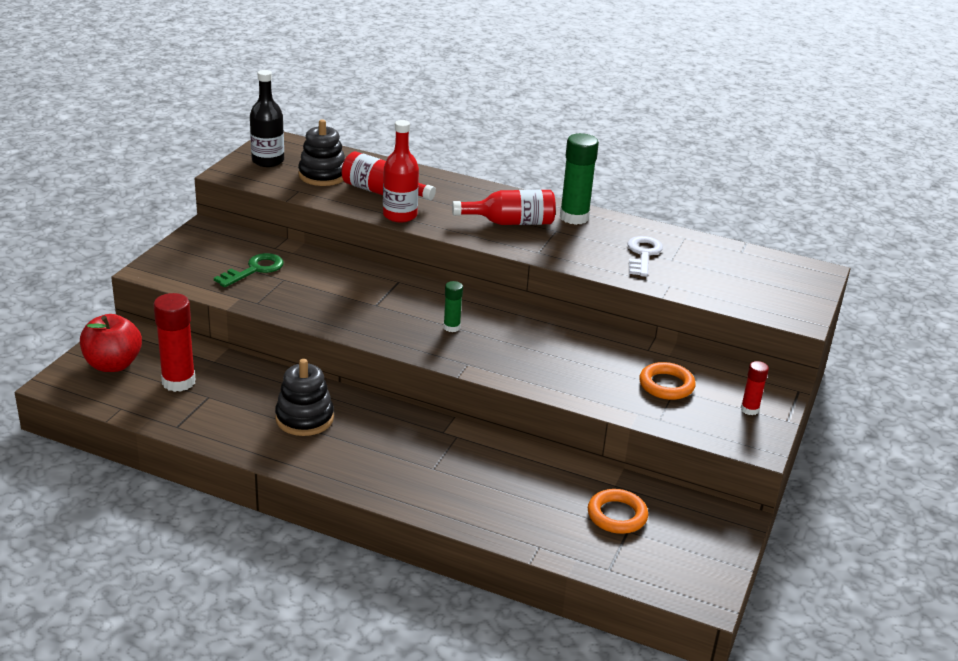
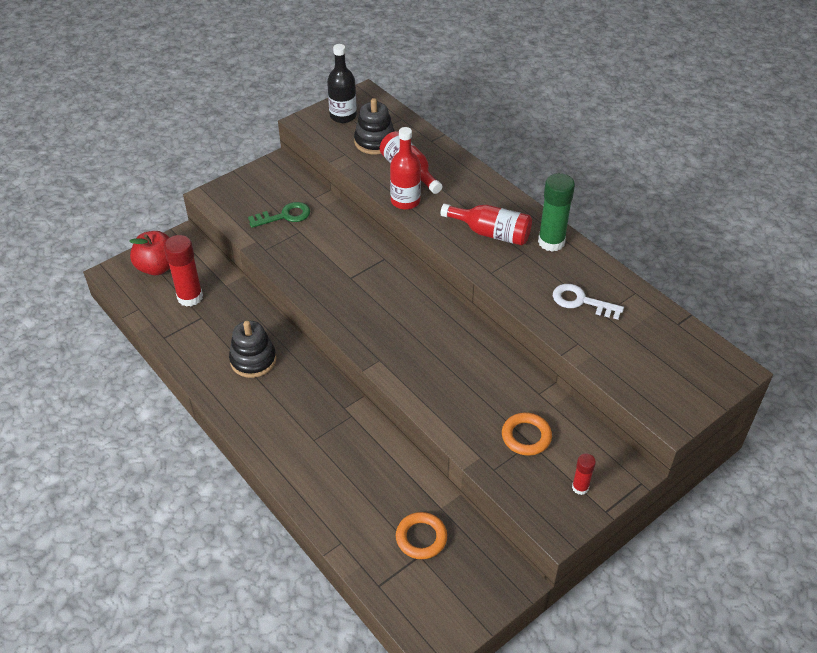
camera: 30 degrees right, 15 degrees up
green glue stick [443,281,463,332] -> none
white key [628,236,663,277] -> white key turned 105 degrees counterclockwise [553,284,624,320]

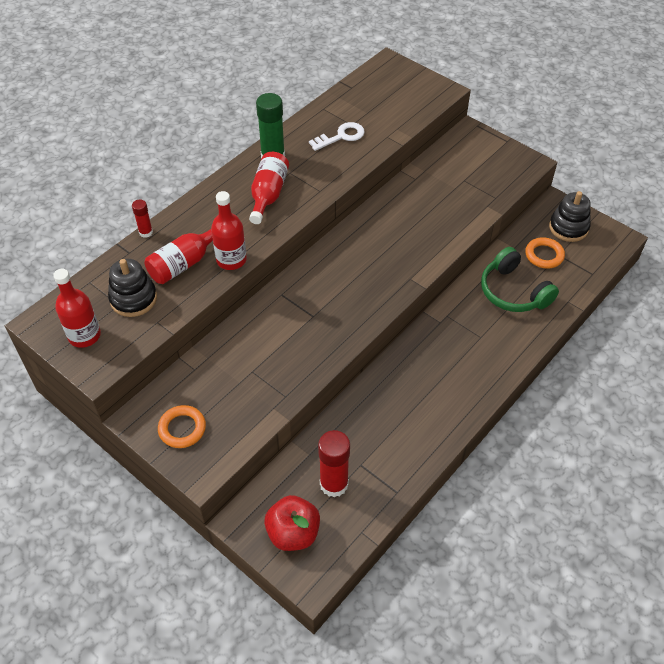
camera: 100 degrees left, 5 degrees up
black stacking toy [229,321,277,378] -> black stacking toy moved to [549,191,591,242]
green key [248,202,310,228] -> none
black bottle [327,44,357,123] -> red bottle [53,269,101,348]
orange ring [502,412,552,456] -> orange ring moved to [158,405,206,448]
white key [553,284,624,320] -> white key turned 135 degrees counterclockwise [309,122,365,151]
red glue stick [572,453,596,495] -> red glue stick moved to [132,199,153,238]
none -> green headphones [481,247,559,312]

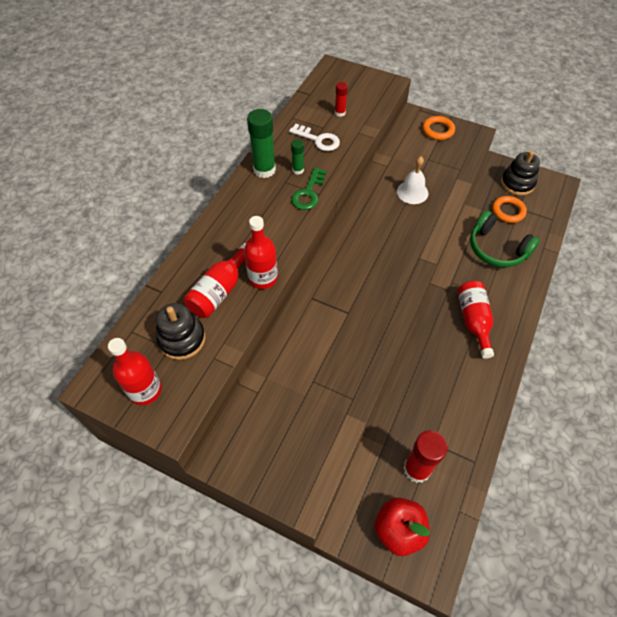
camera: 15 degrees left, 5 degrees up
red glue stick [132,199,153,238] -> red glue stick moved to [335,82,348,117]
orange ring [158,405,206,448] -> orange ring moved to [423,116,455,140]
red bottle [249,152,289,224] -> red bottle moved to [457,281,494,359]
white key [309,122,365,151] -> white key turned 75 degrees clockwise [289,124,340,151]
none -> green glue stick [291,139,304,175]
none -> green key [291,167,327,210]
none -> white bell [397,156,428,204]

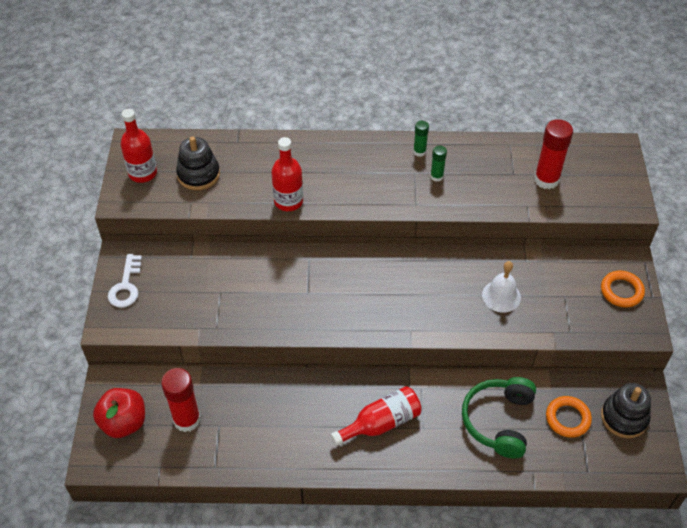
camera: 65 degrees right, 5 degrees down
red bottle [184,243,246,318] -> none
green glue stick [247,109,276,178] -> green glue stick [413,121,429,157], size x0.53
white key [289,124,340,151] -> white key moved to [108,254,142,308]
green key [291,167,327,210] -> none
red glue stick [335,82,348,117] -> red glue stick [534,119,573,189], size x1.88

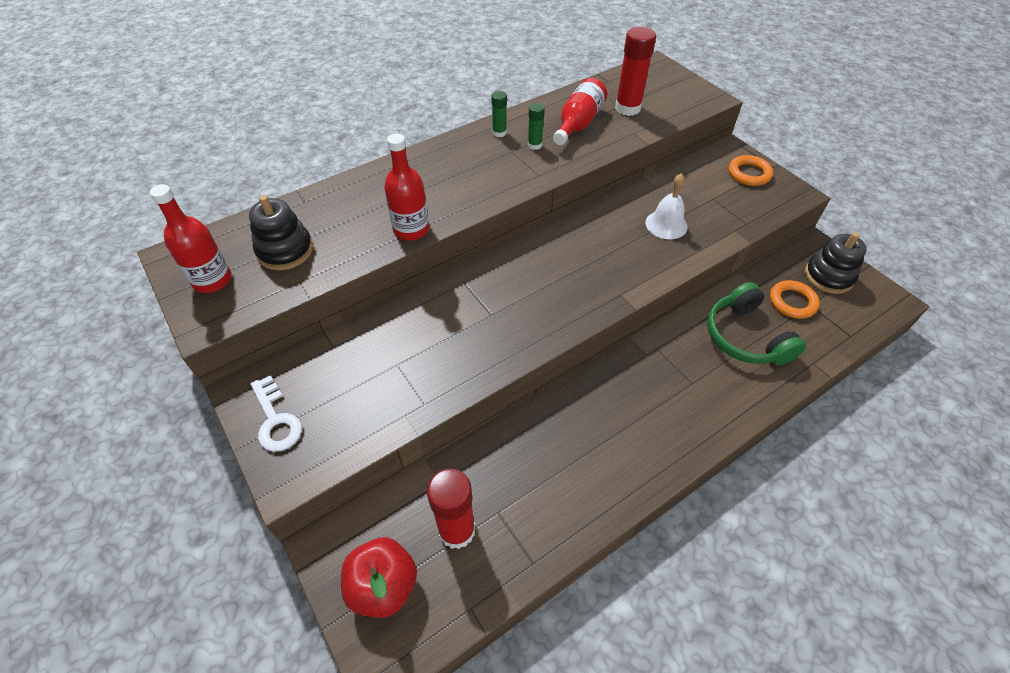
camera: 35 degrees left, 0 degrees up
red bottle [331,386,422,446] -> red bottle moved to [553,78,607,145]

